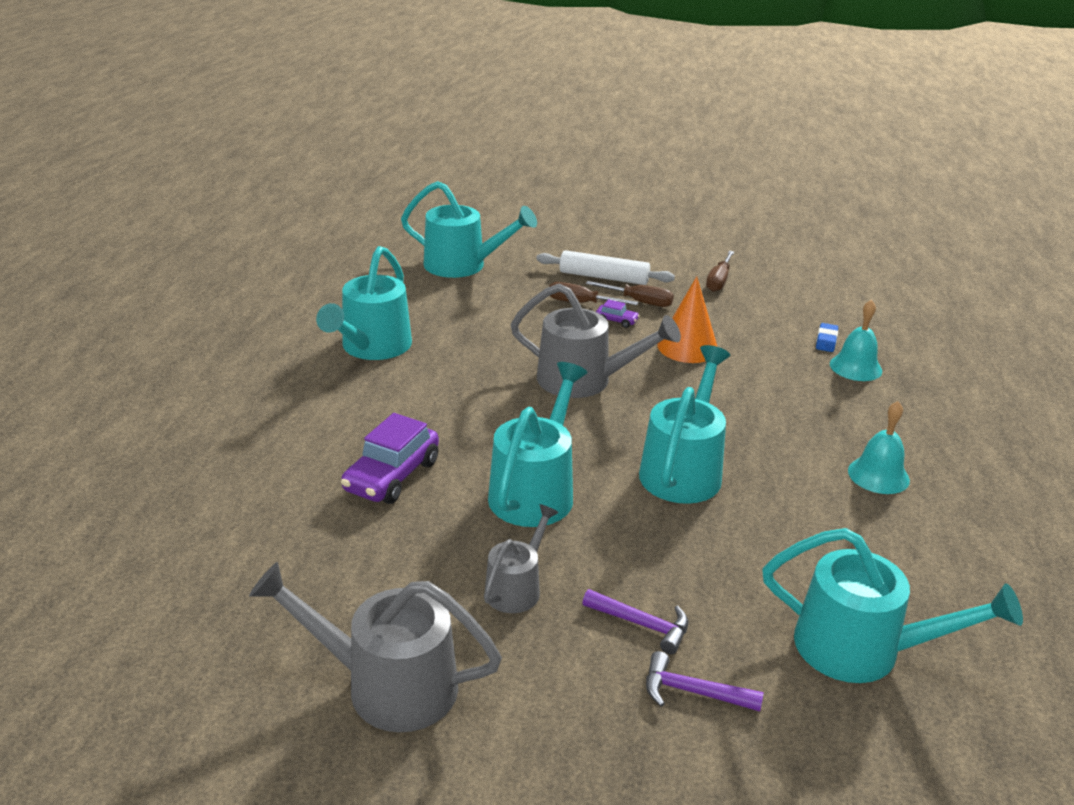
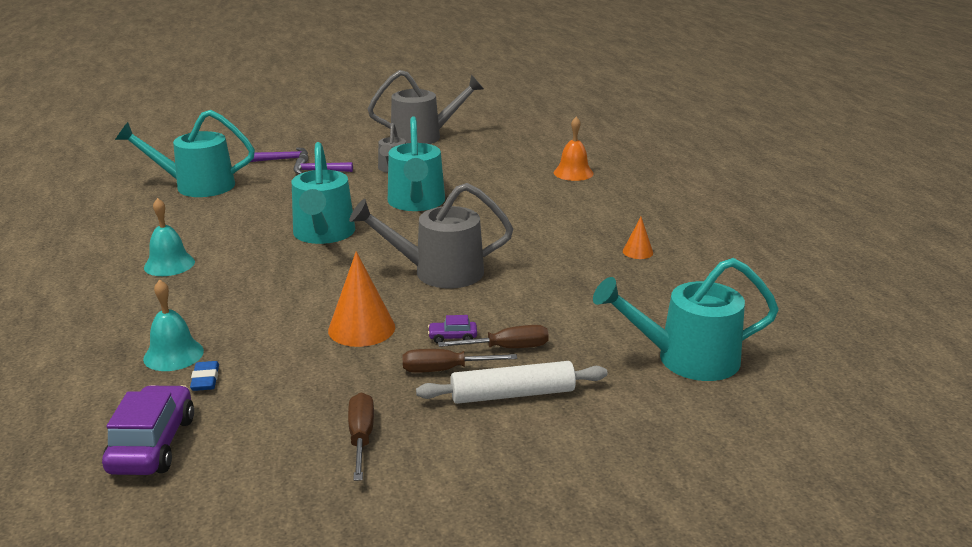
camera: 155 degrees right, 5 degrees down
turquoise watering can [316,246,412,360] -> orange cone [623,217,653,259]
purple car [341,413,439,504] -> purple car moved to [102,385,194,475]
none -> orange bell [554,117,594,181]

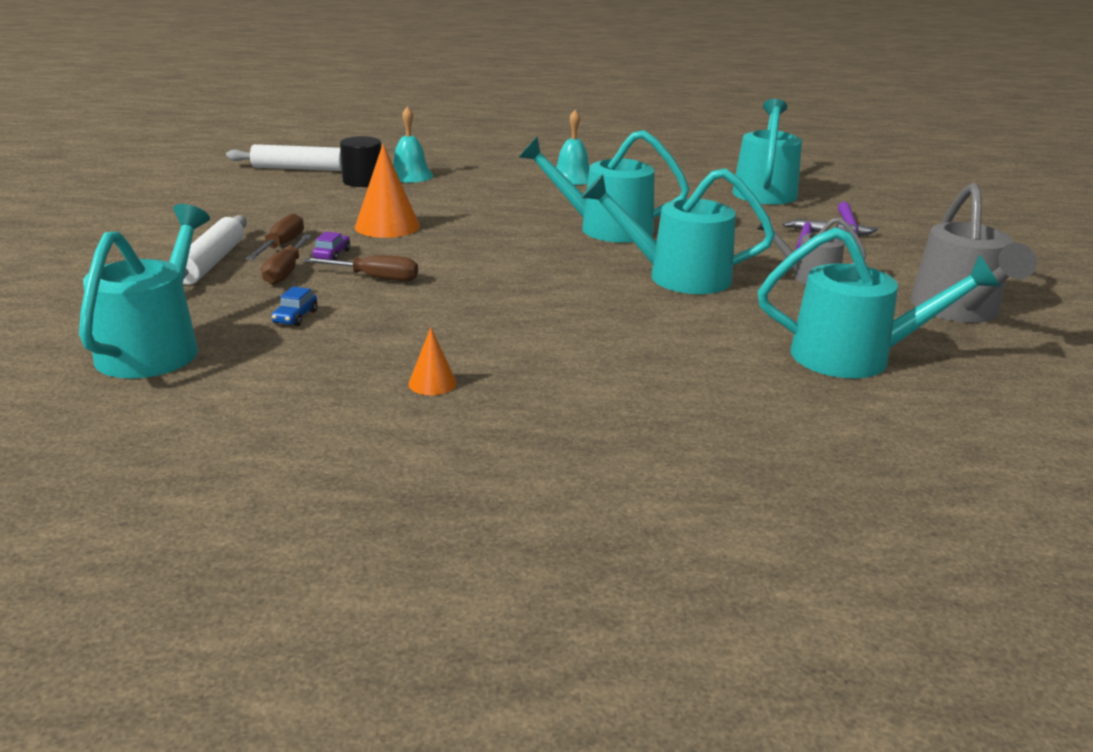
camera: 105 degrees right, 0 degrees up
purple car [102,385,194,475] -> white rolling pin [226,144,342,171]
blue eraser [190,361,219,391] -> black cylinder [340,136,381,187]
brown screwdriver [348,393,374,481] -> brown screwdriver moved to [304,255,418,281]
grey watering can [349,183,513,288] -> none
orange bell [554,117,594,181] -> none
none -> blue car [271,286,318,326]
none -> turquoise watering can [758,227,1001,378]

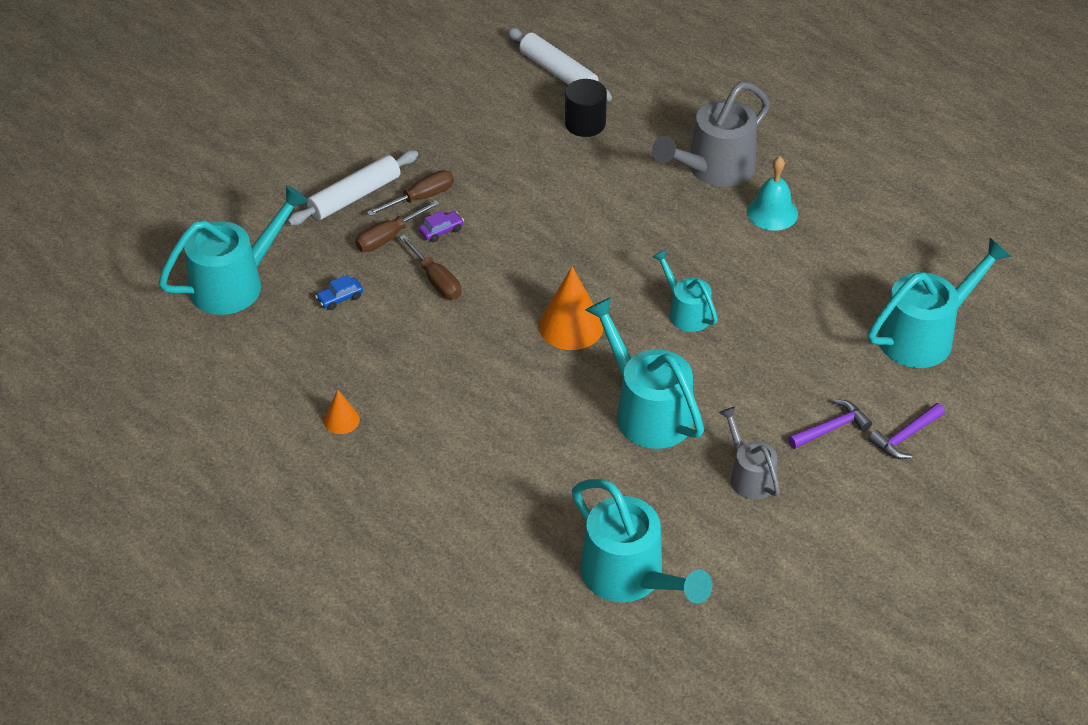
camera: 45 degrees right, 20 degrees up
orange cone [355,144,420,238] -> orange cone moved to [539,267,604,350]
turquoise bell [393,106,433,182] -> none
turquoise watering can [518,130,690,243] -> turquoise watering can [652,249,718,332], size x0.58
grey watering can [910,183,1037,323] -> grey watering can moved to [652,82,770,187]

